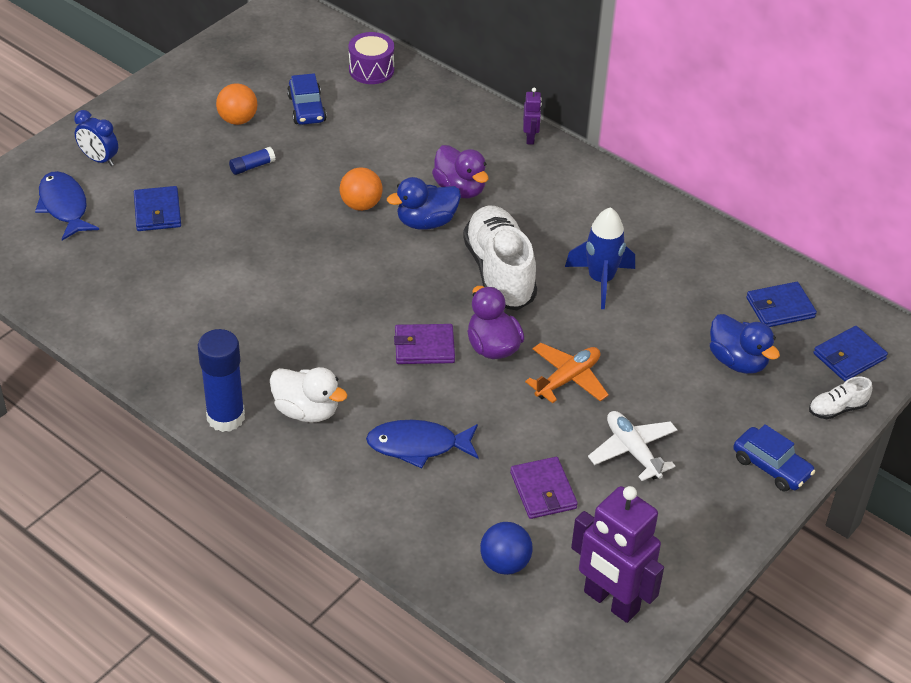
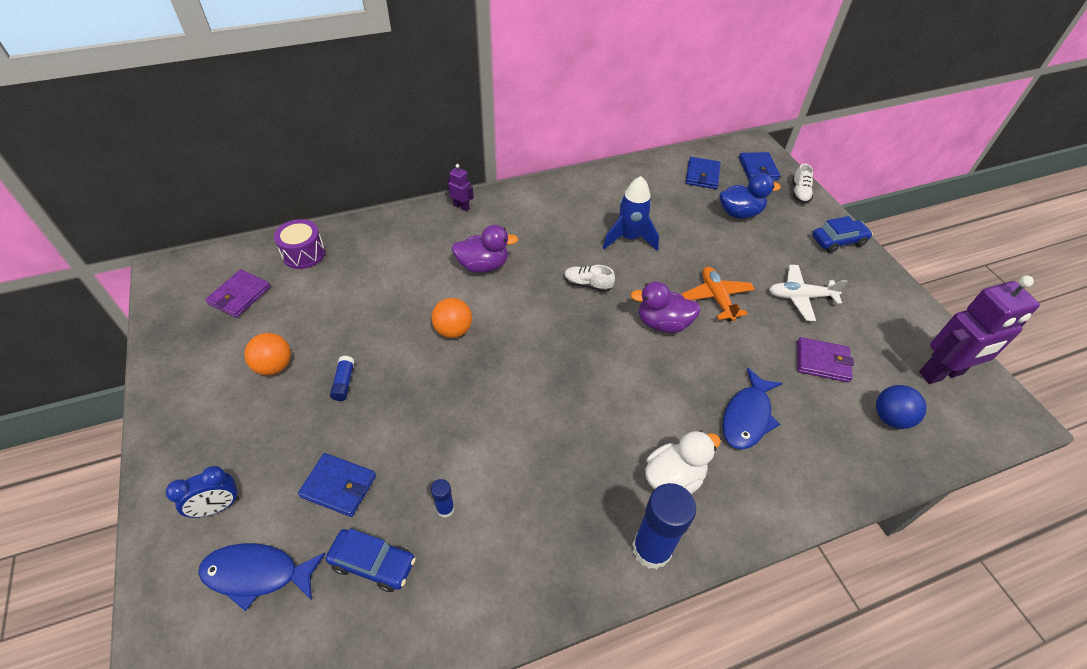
camera: 60 degrees left, 5 degrees up
blue car [287,73,327,125] -> blue car moved to [326,528,416,592]
blue duck [387,177,461,230] -> none
purple wallet [394,324,455,364] -> purple wallet moved to [205,269,271,318]
white shoe [463,206,537,310] -> white shoe [564,265,615,292], size x0.45
none -> blue glue stick [431,479,455,518]

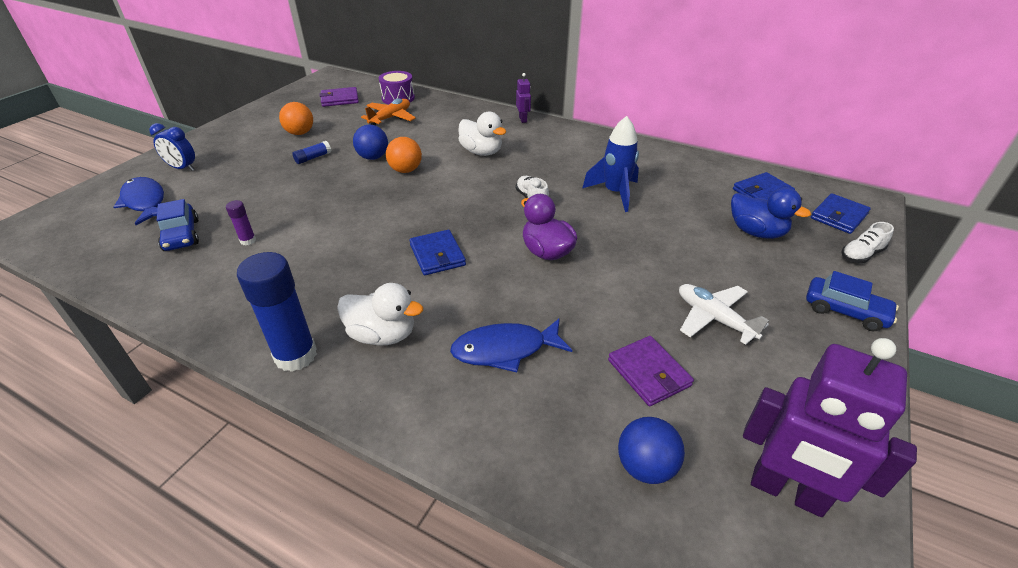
camera: 50 degrees right, 10 degrees down
blue wallet [298,453,376,517] -> blue wallet moved to [409,230,466,275]
blue glue stick [431,479,455,518] -> purple glue stick [226,200,256,246]
purple duck [452,225,518,273] -> white duck [458,112,506,156]
orange plane [681,267,755,321] -> orange plane moved to [361,98,416,126]
none -> blue ball [353,125,388,160]

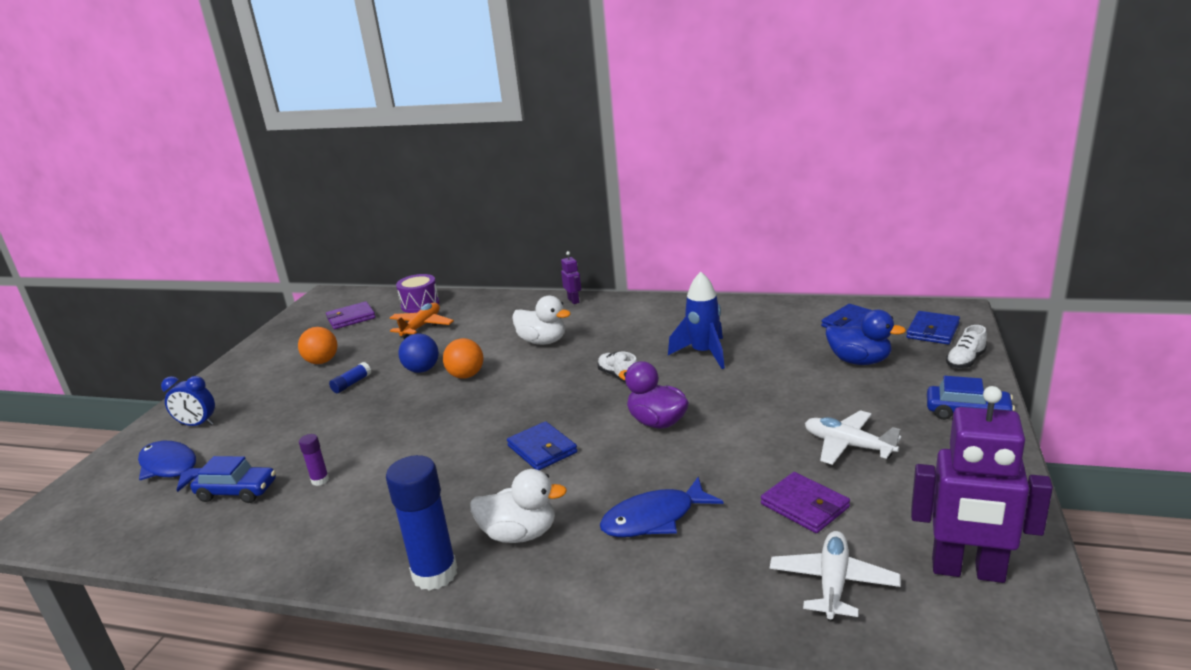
camera: 10 degrees left, 15 degrees down
blue car [157,199,199,251] -> blue car turned 45 degrees counterclockwise [190,456,276,503]
blue ball [618,417,685,484] -> white plane [770,531,900,621]

